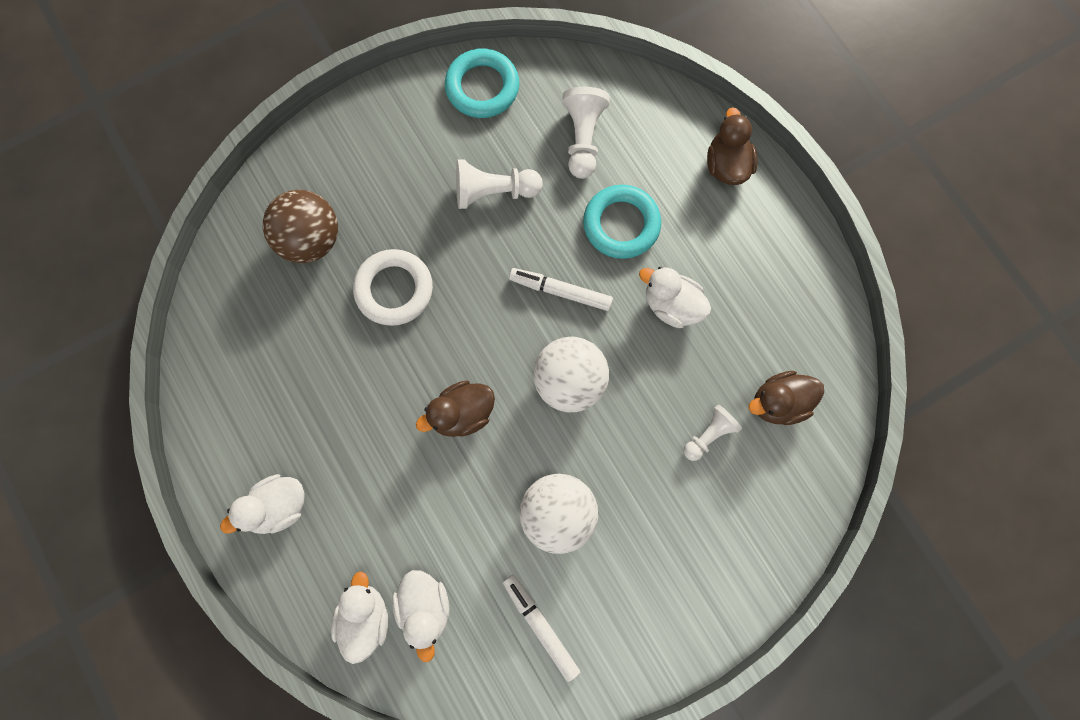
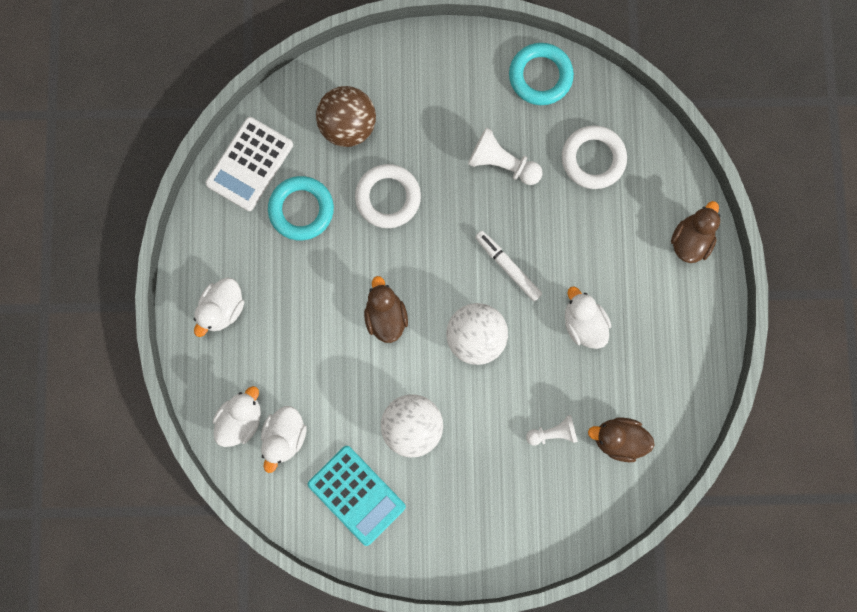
camera: 30 degrees right, 5 degrees up
white duck [220,474,305,534] -> white duck turned 60 degrees counterclockwise [194,277,244,337]
brown duck [416,381,495,437] -> brown duck turned 75 degrees clockwise [364,276,408,343]
white marker [503,575,580,682] -> turquoise calculator [308,446,406,546]
white pawn [562,87,610,179] -> white ring [562,125,627,189]
turquoise ring [583,185,661,259] -> turquoise ring moved to [268,176,334,241]
none -> white calculator [205,117,293,211]

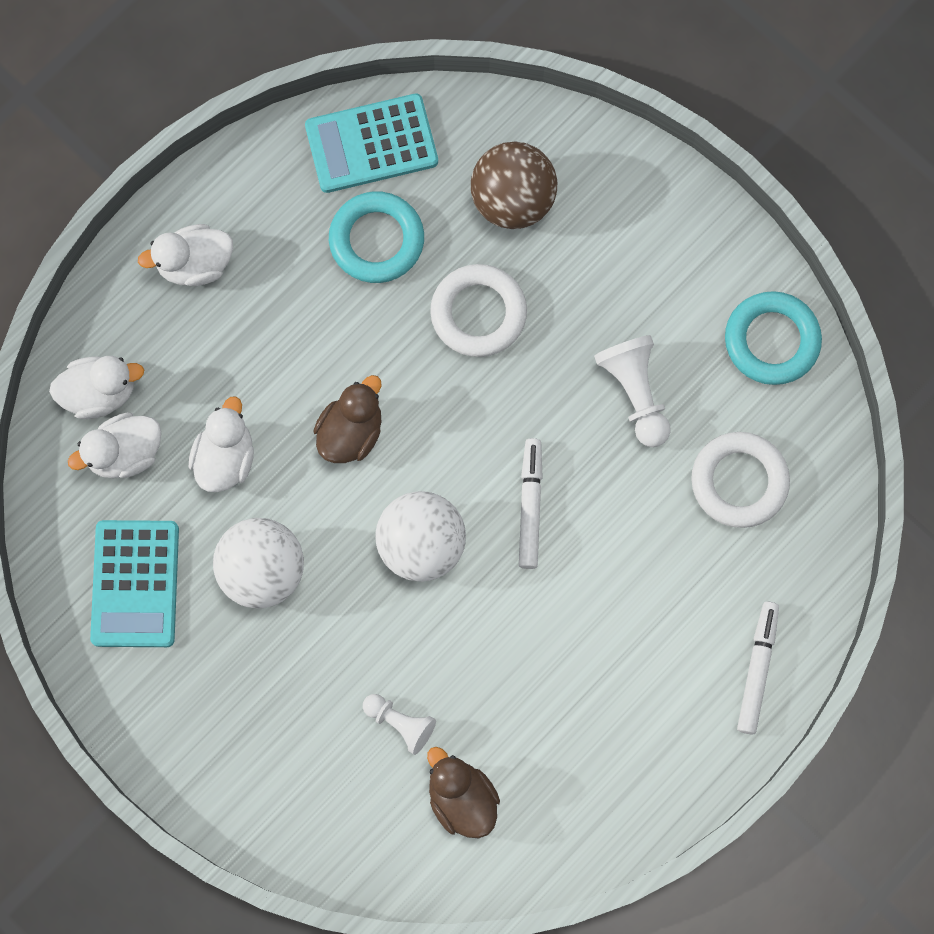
camera: 45 degrees right, 5 degrees down
white calculator [205,117,293,211] -> turquoise calculator [305,93,438,193]
white duck [565,287,611,349] -> white duck moved to [189,396,254,492]
brown duck [671,201,721,263] -> white marker [737,602,779,734]

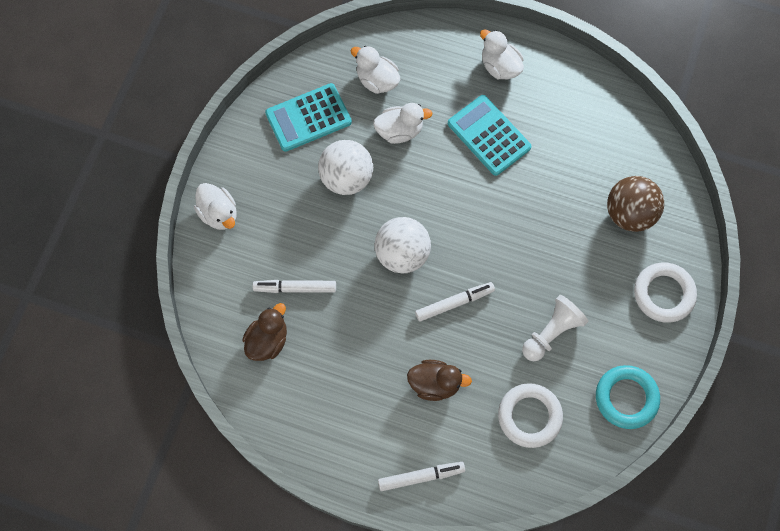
camera: 65 degrees right, 5 degrees down
white duck [49,356,144,419] -> white duck moved to [194,183,237,230]
turquoise calculator [305,93,438,193] -> turquoise calculator moved to [448,95,531,176]
brown duck [313,375,381,463] -> brown duck moved to [407,360,472,401]
turquoise ring [329,191,424,283] -> none
white pawn [363,694,436,755] -> white marker [253,280,336,293]
white ring [430,264,527,357] -> white ring moved to [634,262,697,322]

